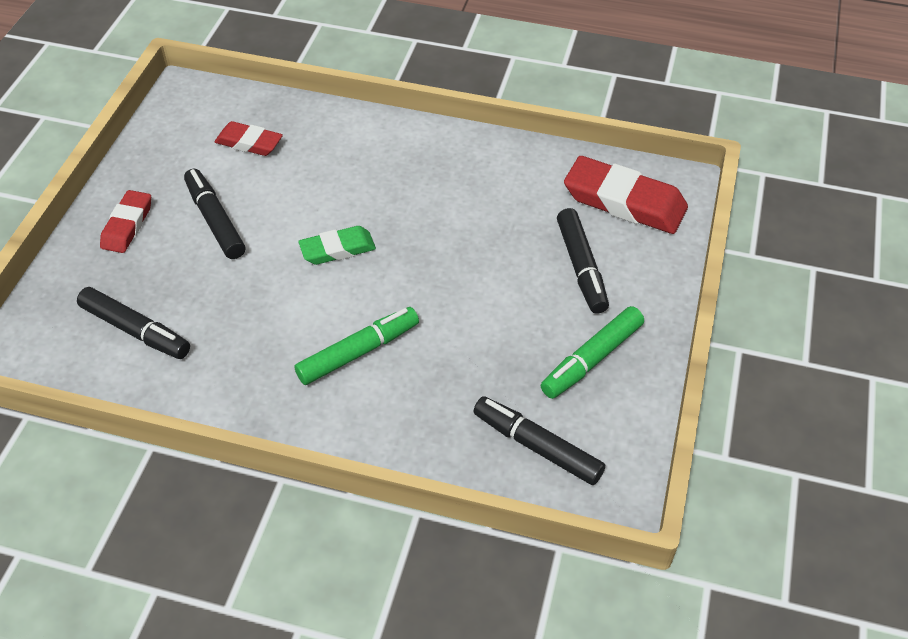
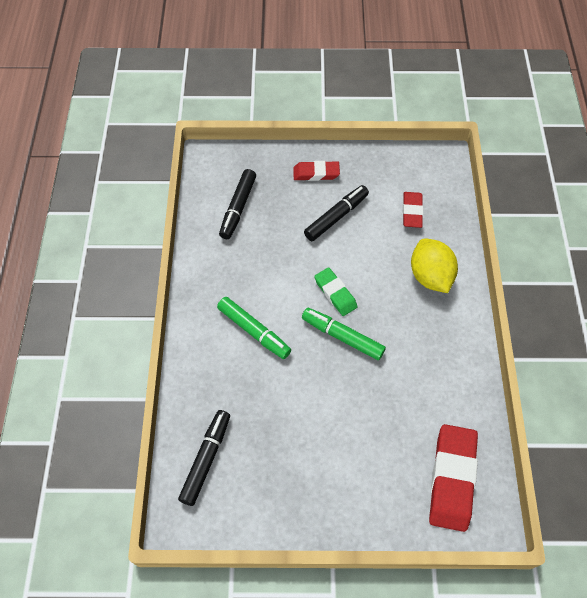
camera: 75 degrees right, 10 degrees up
green marker [541,306,644,399] -> green marker moved to [302,308,386,360]
black marker [557,208,609,314] -> none
none -> yellow lemon [411,239,458,293]

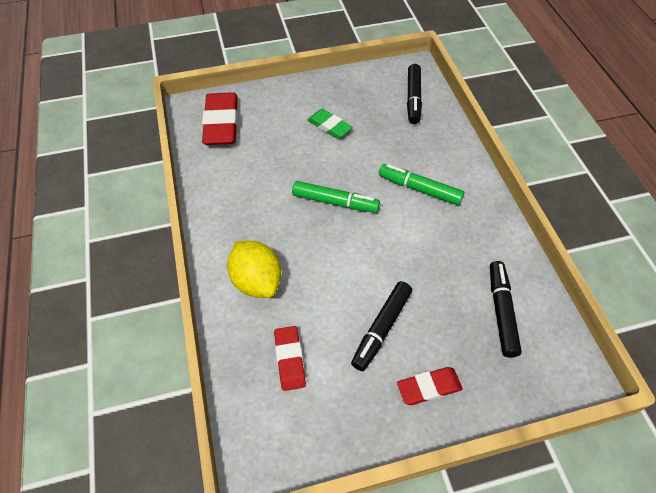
camera: 165 degrees right, 5 degrees down
green eraser [314,267,358,316] -> green eraser moved to [307,109,352,139]

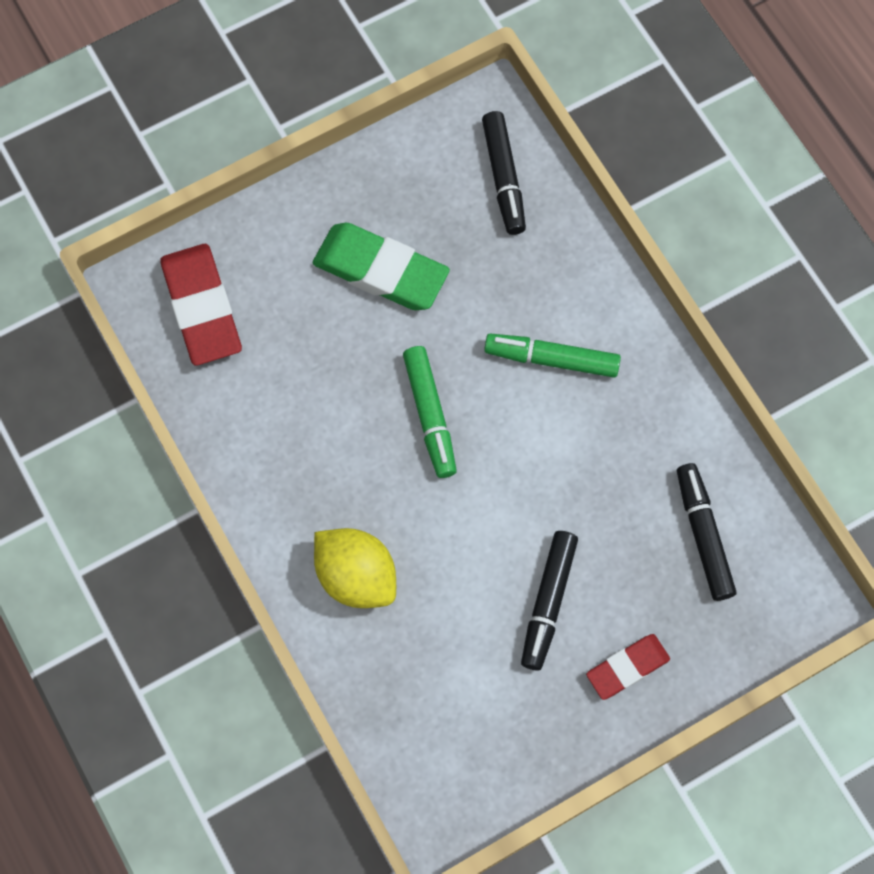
camera: 15 degrees left, 15 degrees up
red eraser [274,326,306,391] -> none
green marker [292,181,380,213] -> green marker turned 75 degrees clockwise [403,346,457,478]
green eraser [307,109,352,139] -> green eraser [313,223,450,310], size x1.71

